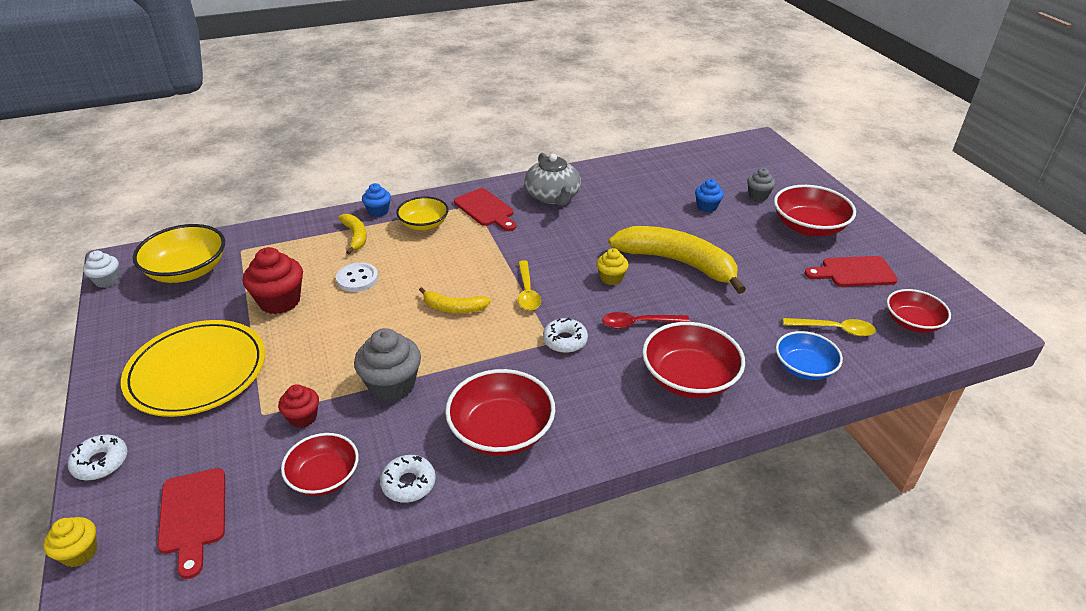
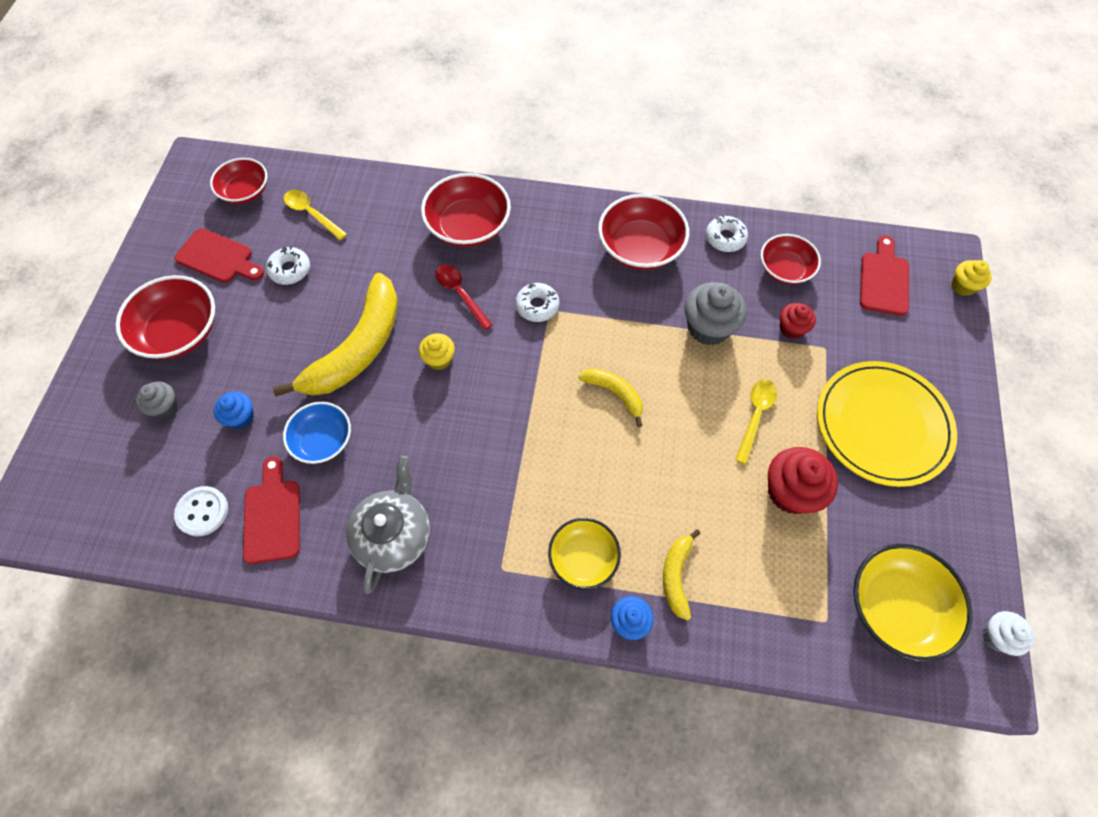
camera: 150 degrees left, 25 degrees up
white donut [68,435,127,480] -> white donut moved to [266,246,310,285]
white button [336,262,378,292] -> white button moved to [174,486,228,536]
red cutting board [454,188,516,231] -> red cutting board moved to [243,456,300,564]
yellow spoon [518,260,541,311] -> yellow spoon moved to [735,379,777,464]
red spoon [602,312,690,329] -> red spoon turned 150 degrees counterclockwise [435,264,493,330]
yellow banana [609,226,746,294] -> yellow banana turned 120 degrees counterclockwise [273,273,398,396]
blue bowl [776,331,843,380] -> blue bowl moved to [283,402,351,464]

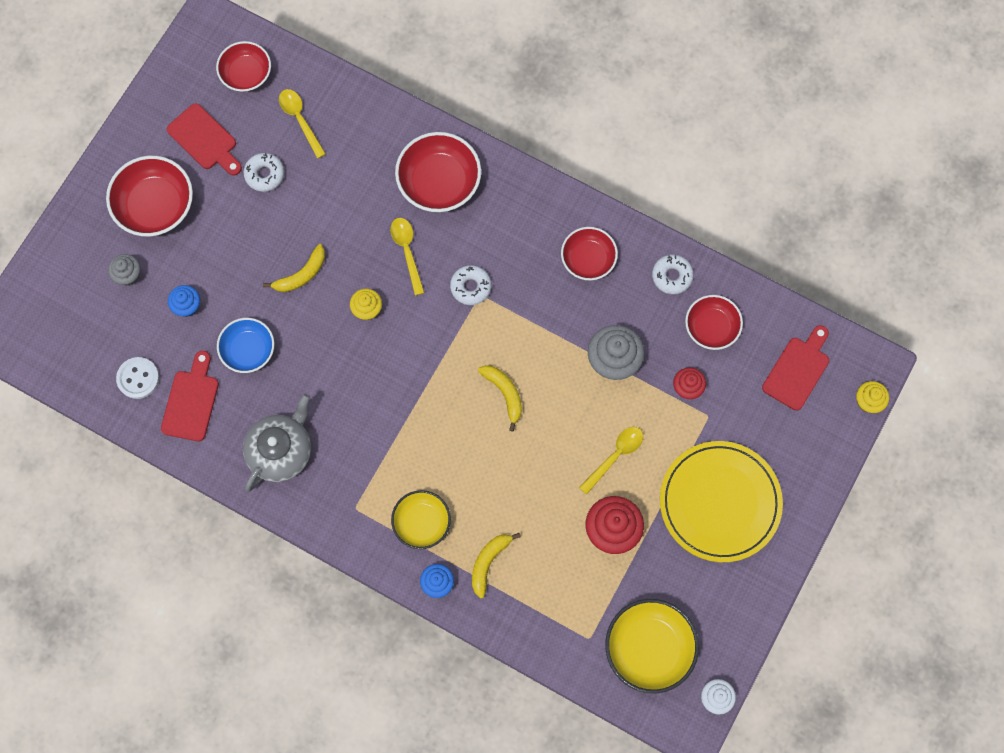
camera: 20 degrees right, 10 degrees up
yellow banana [273,273,398,396] -> yellow banana [263,244,325,292], size x0.48
red spoon [435,264,493,330] -> yellow spoon [390,218,425,295]
red bowl [598,194,689,270] -> red bowl [561,227,618,280], size x0.65

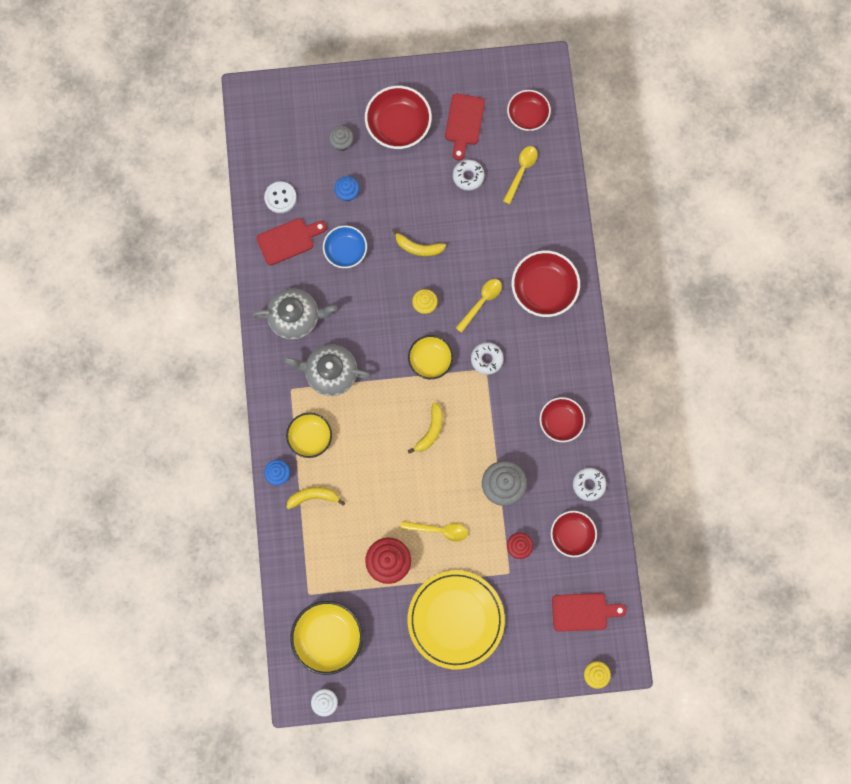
camera: 55 degrees right, 5 degrees up
none -> grey teapot [284,344,371,396]
none -> yellow bowl [408,335,453,379]

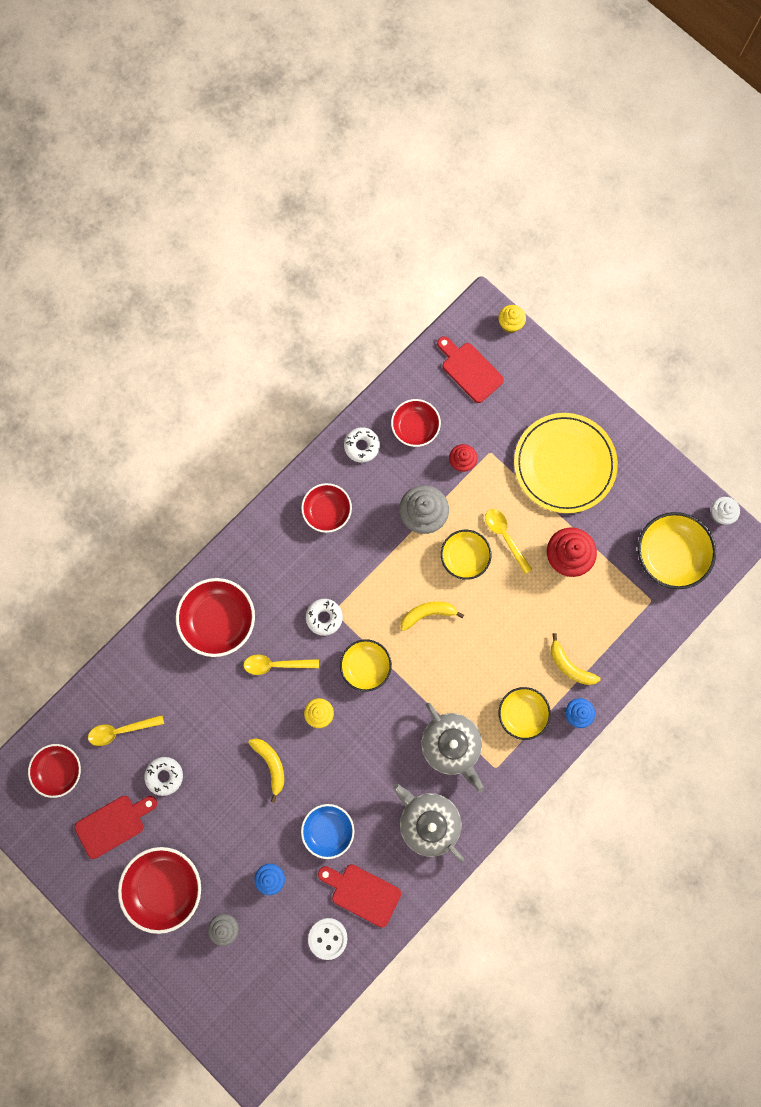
camera: 130 degrees left, 0 degrees up
none -> yellow bowl [441,530,492,580]

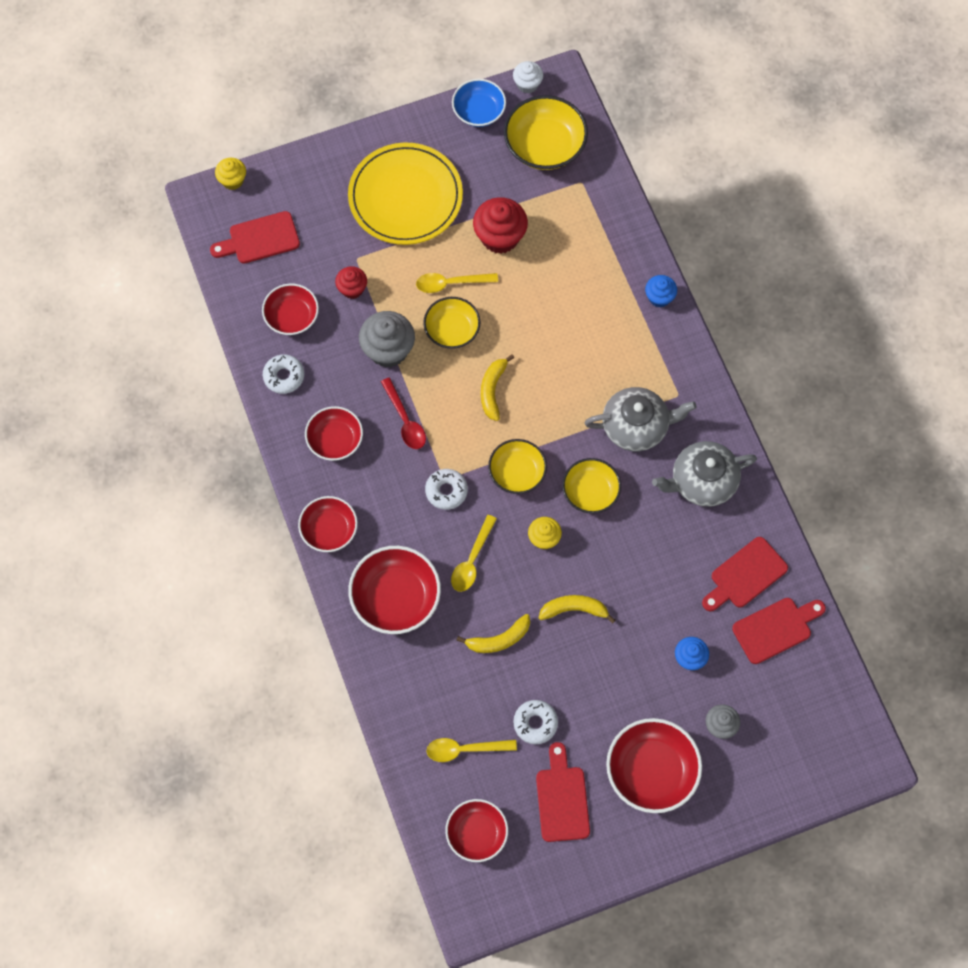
camera: 65 degrees left, 10 degrees down
yellow spoon [88,715,164,746] -> yellow spoon turned 75 degrees clockwise [426,738,517,762]
blue bowl [301,804,354,859] -> blue bowl moved to [452,79,506,127]
white button [308,918,347,960] -> red cutting board [732,598,826,664]
yellow bowl [499,687,551,740] -> yellow bowl moved to [562,458,621,514]
yellow banana [551,633,601,685] -> yellow banana moved to [456,614,530,653]
none -> red bowl [298,496,358,552]
none -> red spoon [381,378,426,449]

